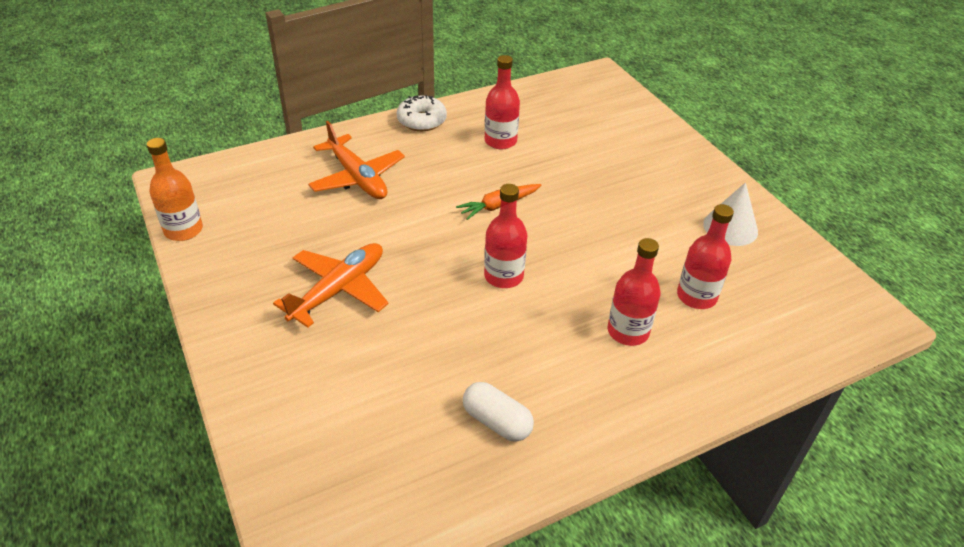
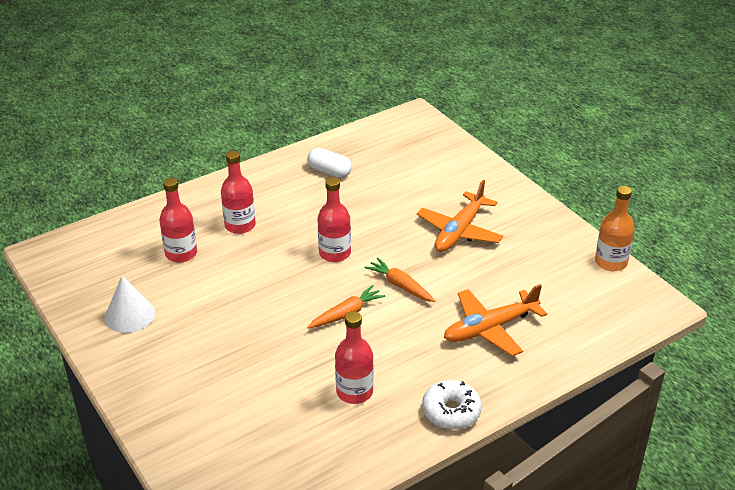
camera: 175 degrees right, 5 degrees down
orange plane [308,121,405,199] -> orange plane turned 75 degrees counterclockwise [444,284,547,356]
none -> orange carrot [365,258,436,302]

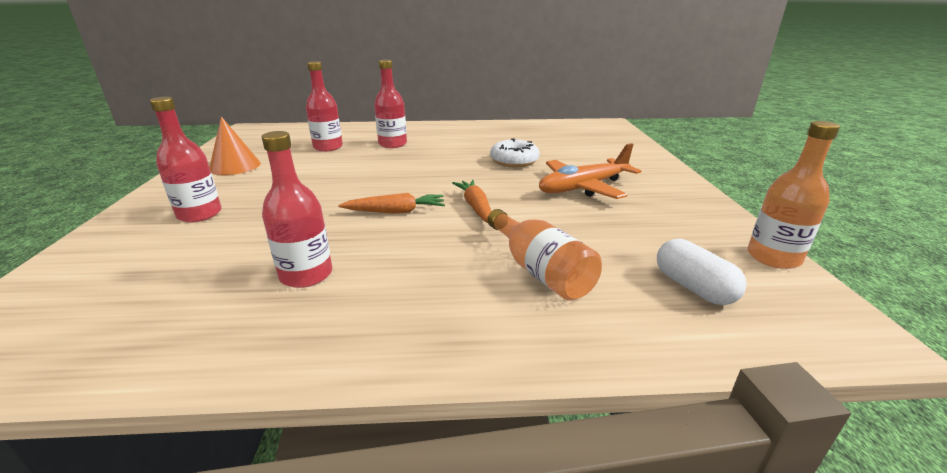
camera: 30 degrees right, 10 degrees down
white cone [105,276,155,333] -> orange cone [209,117,261,175]
white capsule [307,148,352,178] -> white capsule moved to [657,239,747,305]
red bottle [317,177,351,262] -> red bottle moved to [150,97,222,222]
white donut [422,380,482,430] -> white donut moved to [490,139,540,168]
orange plane [444,284,547,356] -> orange bottle [487,209,602,300]

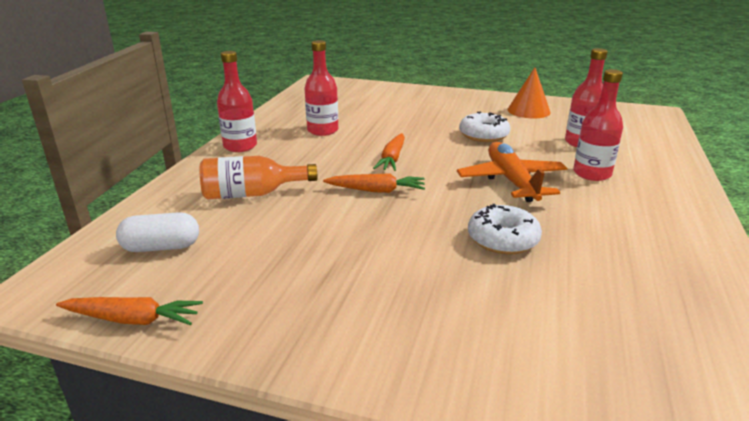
camera: 110 degrees right, 0 degrees up
red bottle [150,97,222,222] -> red bottle moved to [217,51,257,152]
orange plane [539,143,641,199] -> orange plane moved to [457,142,568,202]
orange bottle [748,121,840,269] -> orange carrot [56,297,203,325]
none -> white donut [459,111,510,142]

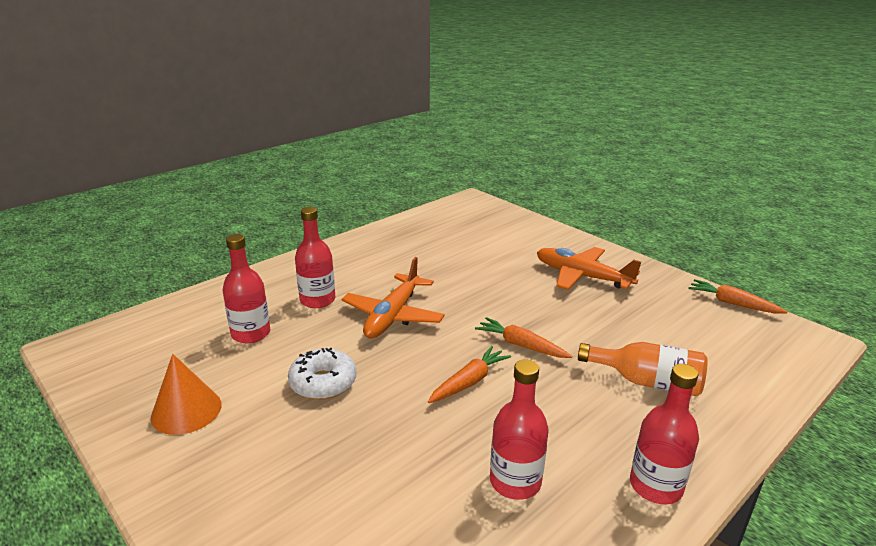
camera: 150 degrees left, 0 degrees up
white capsule [116,212,199,252] -> none
white donut [468,204,542,255] -> none
none -> orange plane [537,247,641,290]

